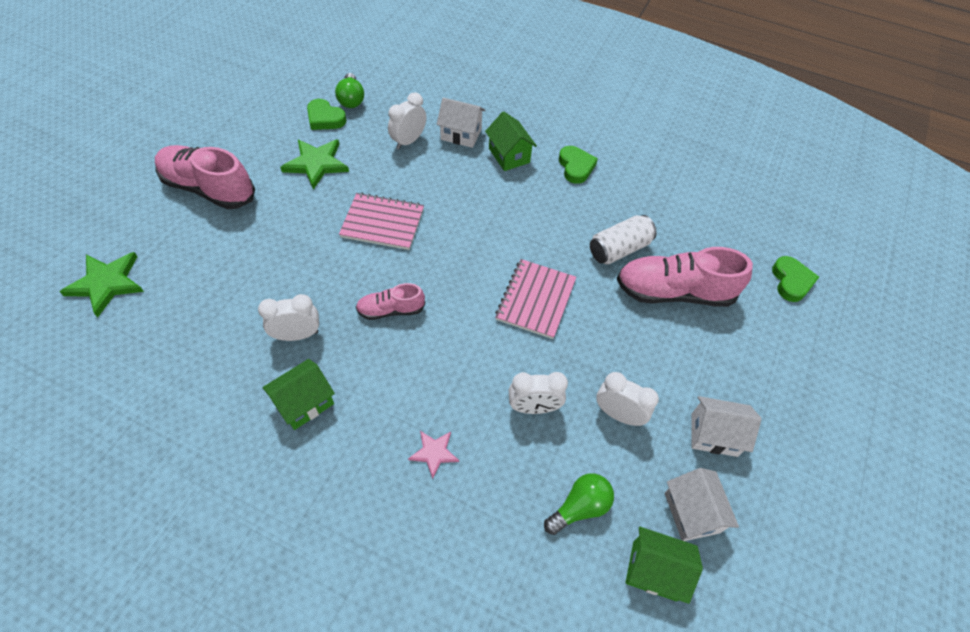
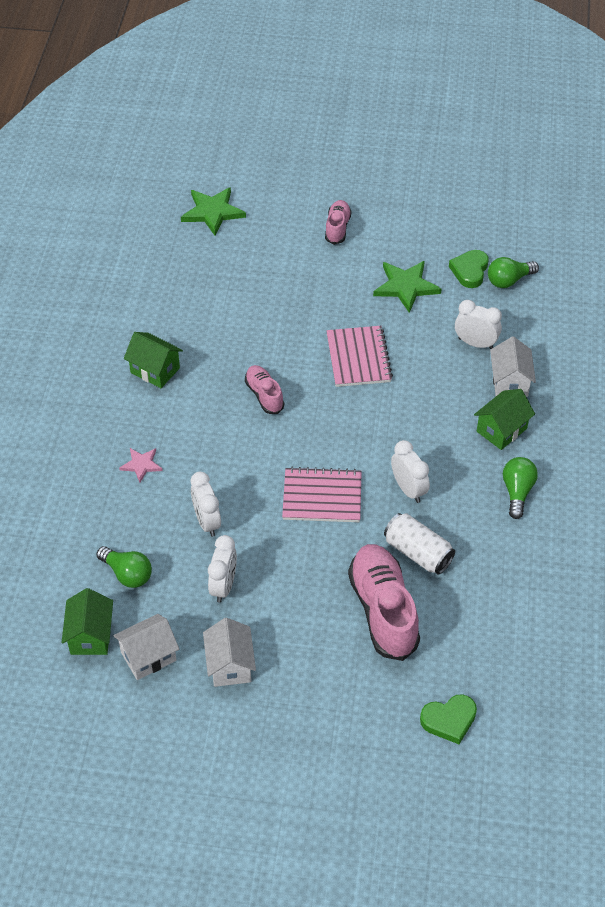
camera: 75 degrees right, 5 degrees down
pink shoe [155,145,255,209] -> pink shoe [325,200,352,245], size x0.54
white clock [258,294,319,341] -> white clock moved to [391,440,430,503]
green heart [559,146,598,184] -> green light bulb [503,457,538,519]

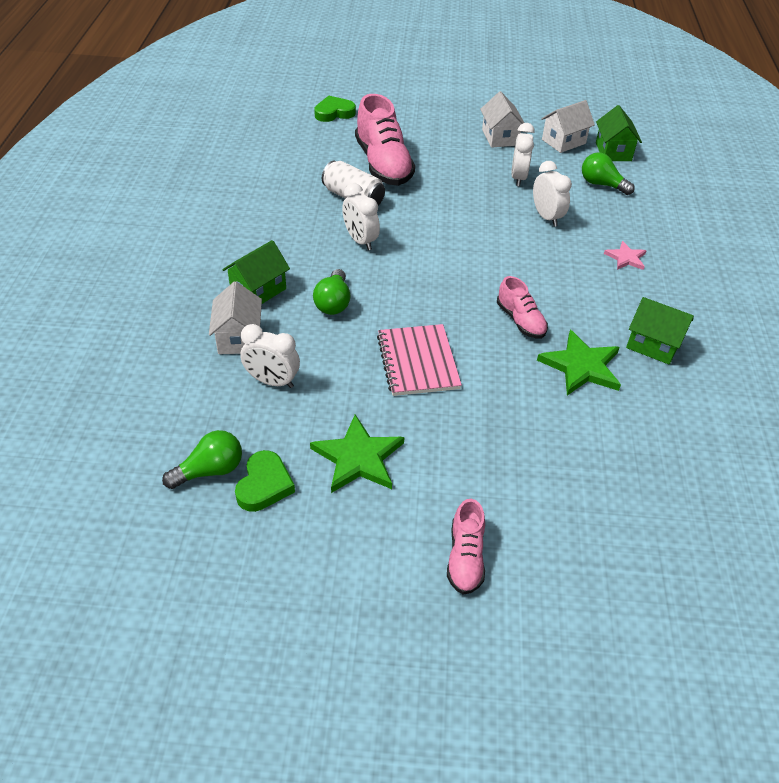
camera: 175 degrees right, 5 degrees down
green star [181,187,246,236] -> green star moved to [537,330,621,395]
pink notebook [282,467,362,522] -> none
green light bulb [503,457,538,519] -> green light bulb moved to [313,269,351,315]

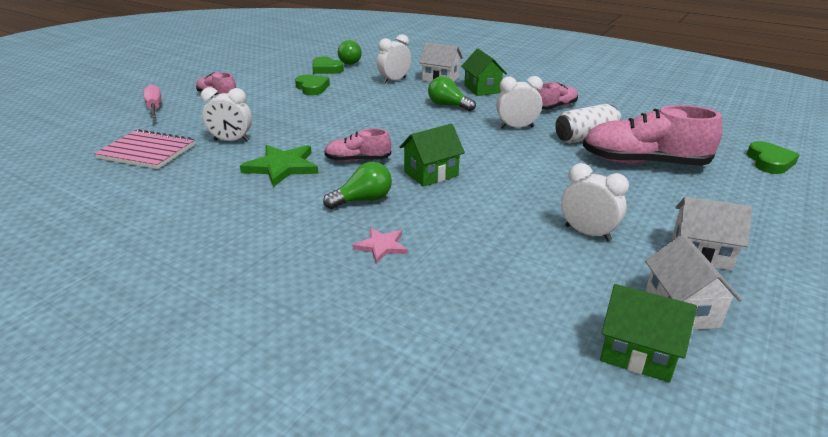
camera: 120 degrees right, 15 degrees down
green star [310,415,404,493] -> green heart [295,75,330,95]
pink notebook [377,324,462,396] -> pink notebook moved to [94,129,195,169]
white clock [533,161,572,227] -> white clock moved to [201,87,252,142]
green light bulb [582,152,635,195] -> green light bulb moved to [323,162,392,209]
green house [626,297,694,365] -> green house moved to [399,124,465,187]
none -> pink screwdriver [143,84,161,118]
none -> pink shoe [537,82,578,109]

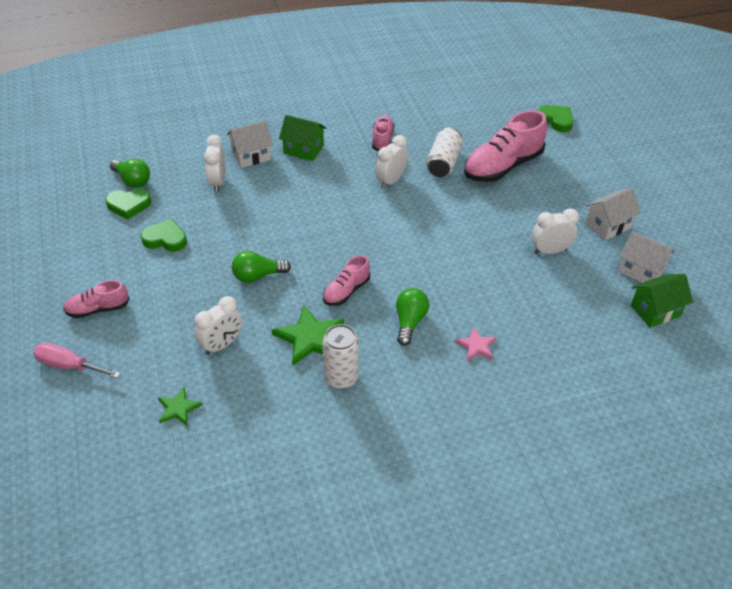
camera: 50 degrees left, 15 degrees up
pink notebook [94,129,195,169] -> green star [158,387,203,426]
green house [399,124,465,187] -> none
green light bulb [428,76,476,111] -> green light bulb moved to [232,251,291,283]
none -> white can [323,324,359,389]

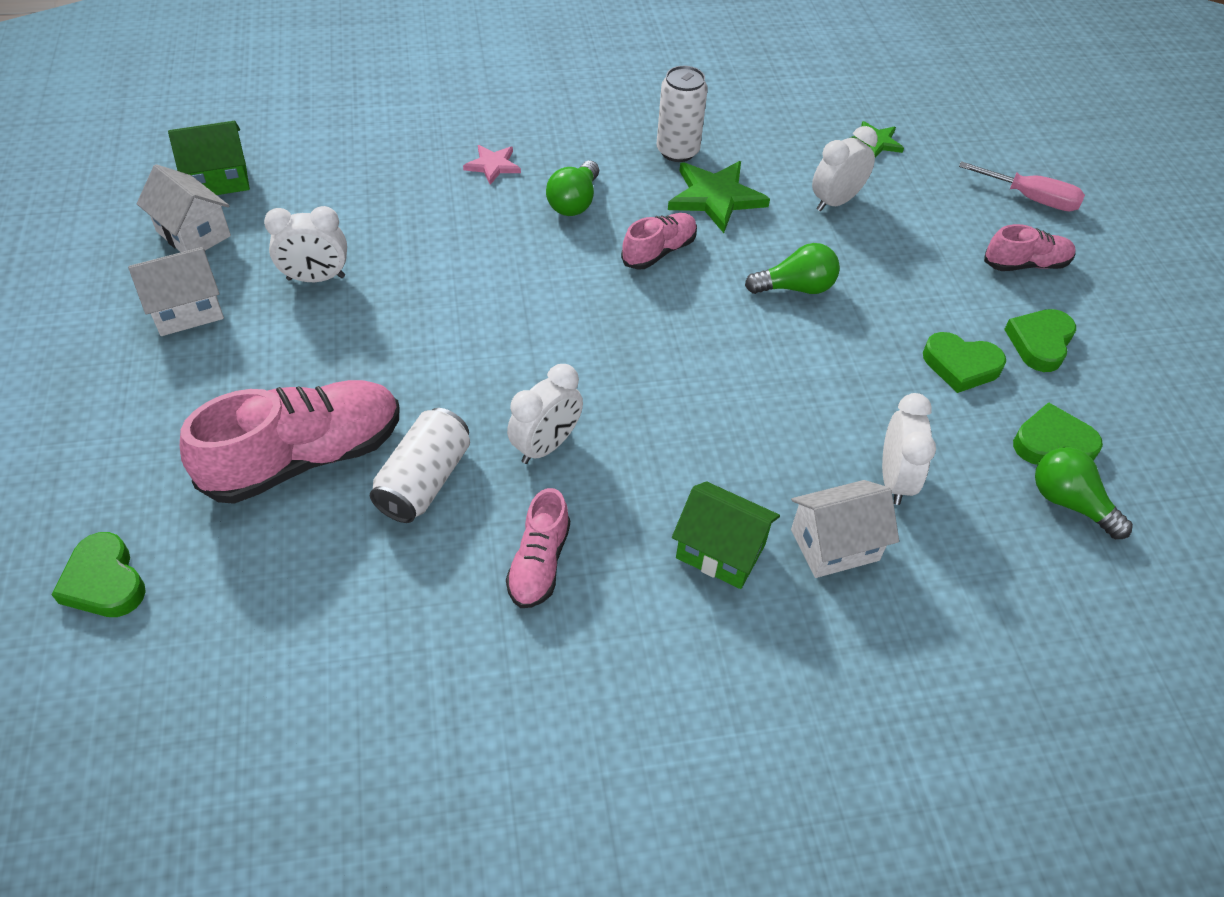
camera: 175 degrees left, 5 degrees up
none -> green heart [1004,309,1076,372]

